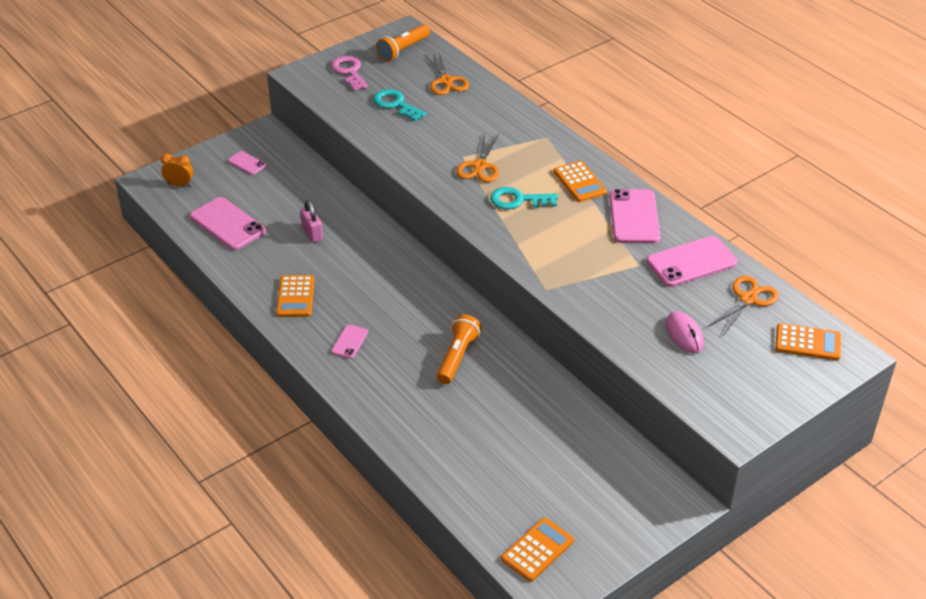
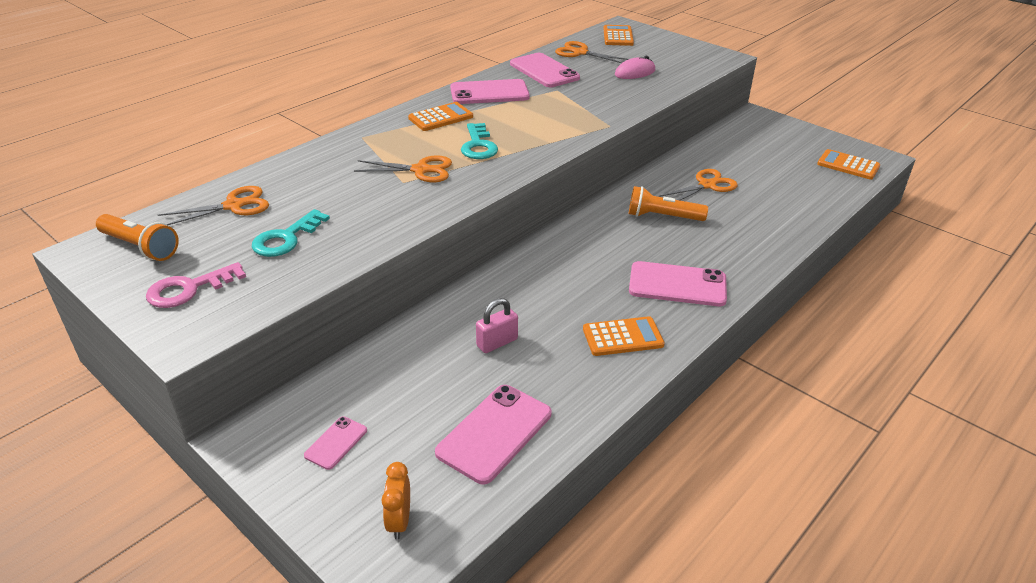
camera: 100 degrees left, 5 degrees down
pink phone [331,325,368,359] -> pink phone [629,261,727,306], size x1.94
none -> orange scissors [659,169,738,200]

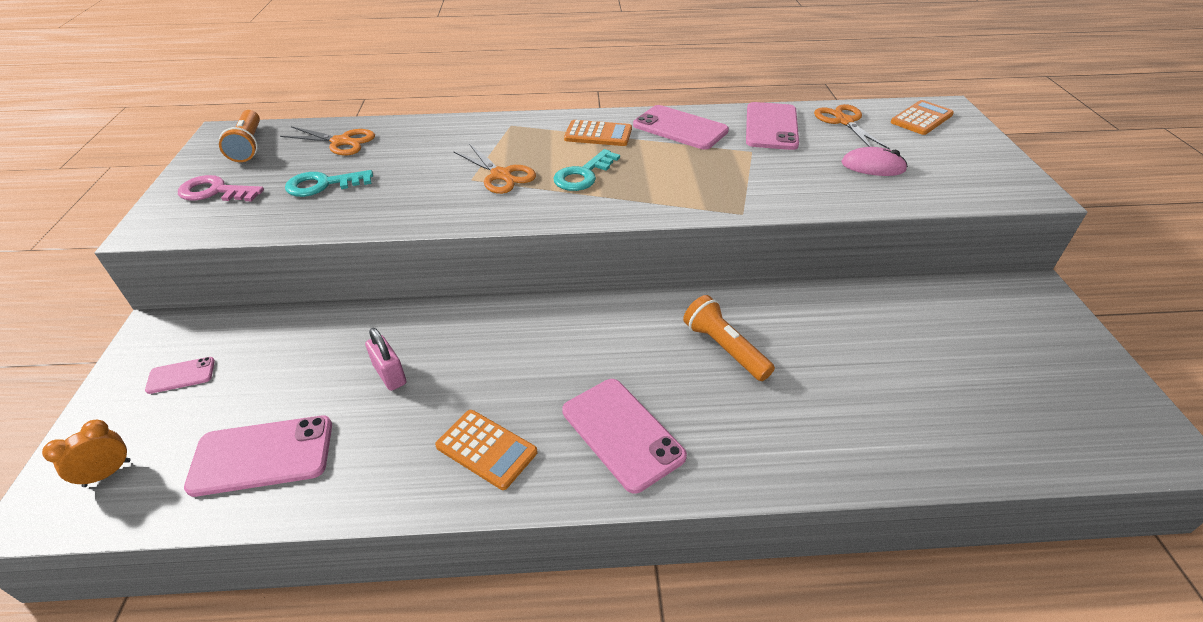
camera: 45 degrees right, 5 degrees up
pink padlock [476,298,518,353] -> pink padlock turned 45 degrees clockwise [365,328,406,391]
orange scissors [659,169,738,200] -> none
orange calculator [817,149,880,179] -> none

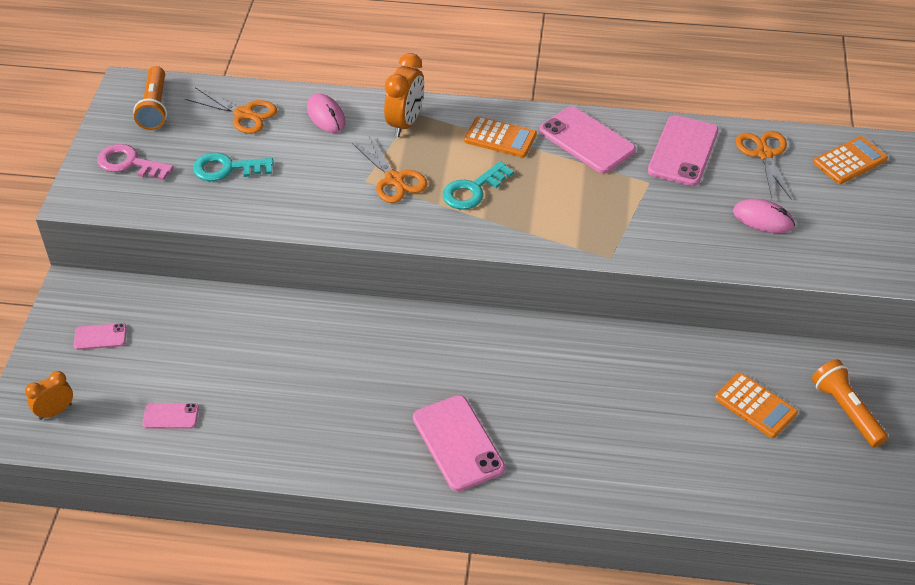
camera: 10 degrees right, 5 degrees up
pink phone [184,416,332,497] -> pink phone [143,403,199,429], size x0.52
pink padlock [365,328,406,391] -> none
orange calculator [435,410,537,490] -> orange calculator moved to [715,372,798,438]
orange flashlight [683,295,775,381] -> orange flashlight moved to [812,360,888,448]
none -> pink mouse [307,94,346,133]
none -> orange clock [384,53,424,137]

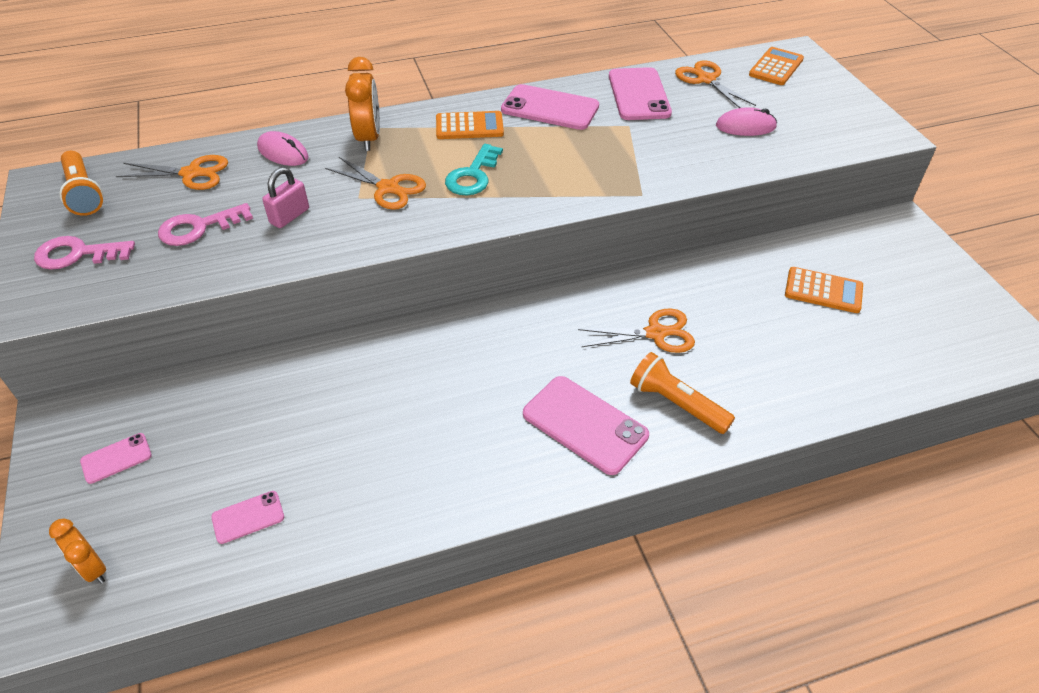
camera: 25 degrees left, 0 degrees up
orange clock [25,371,73,420] -> orange clock turned 75 degrees counterclockwise [49,519,106,584]
turquoise key [193,152,274,181] -> pink key [158,203,253,246]
orange flashlight [812,360,888,448] -> orange flashlight moved to [630,352,735,434]
none -> pink padlock [262,167,309,228]
none -> orange scissors [578,308,695,353]

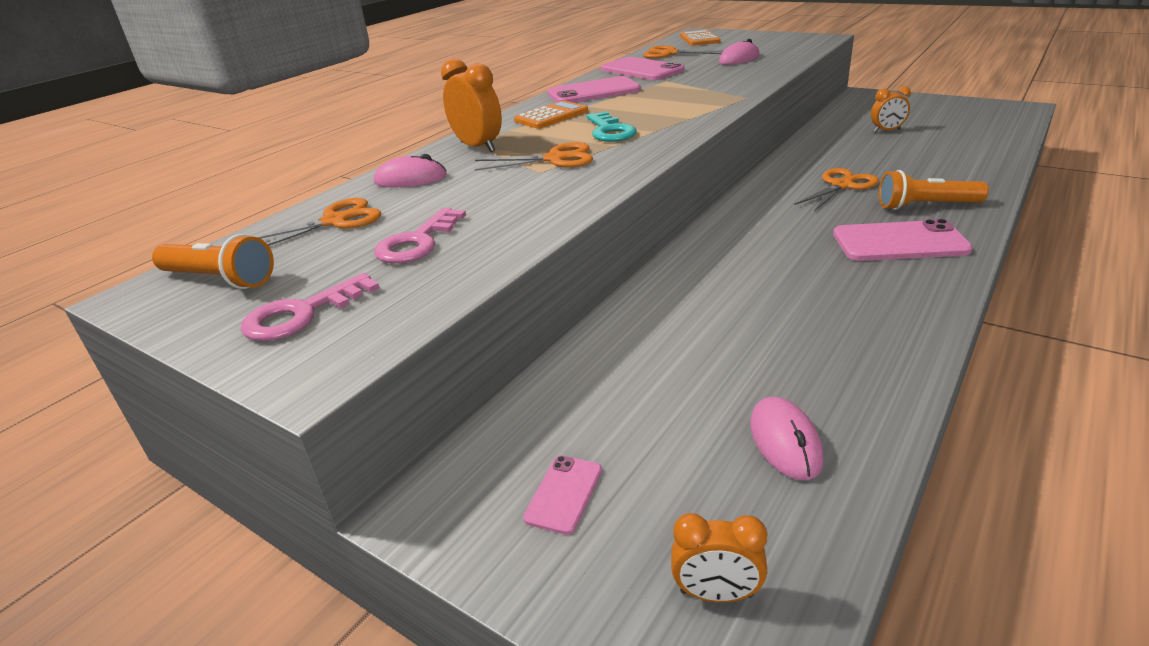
camera: 35 degrees left, 15 degrees down
pink phone [211,491,284,544] -> pink mouse [750,397,823,480]
pink padlock [262,167,309,228] -> none
orange calculator [785,267,863,313] -> orange clock [871,86,911,132]

